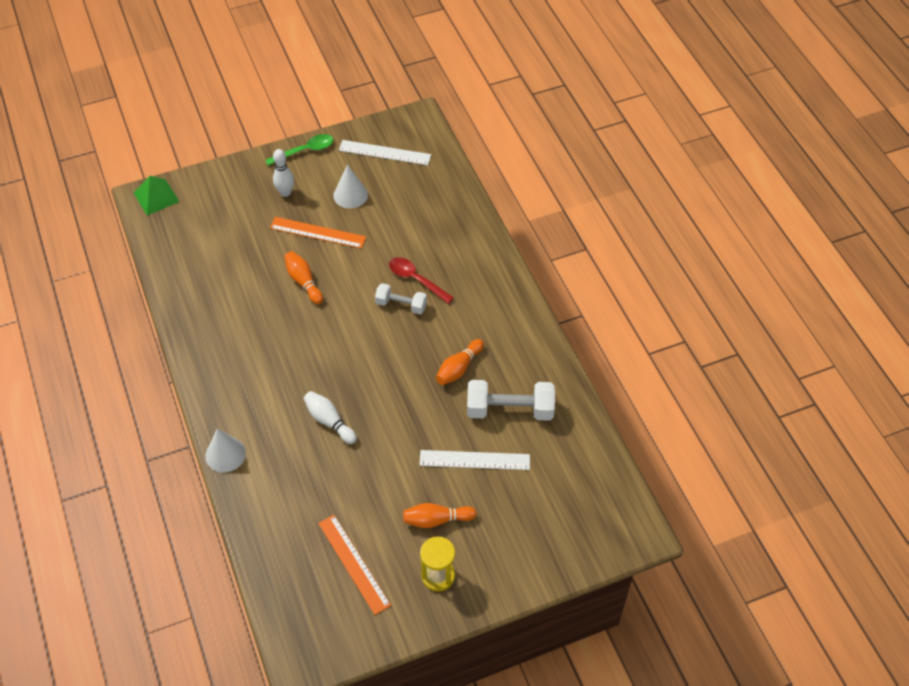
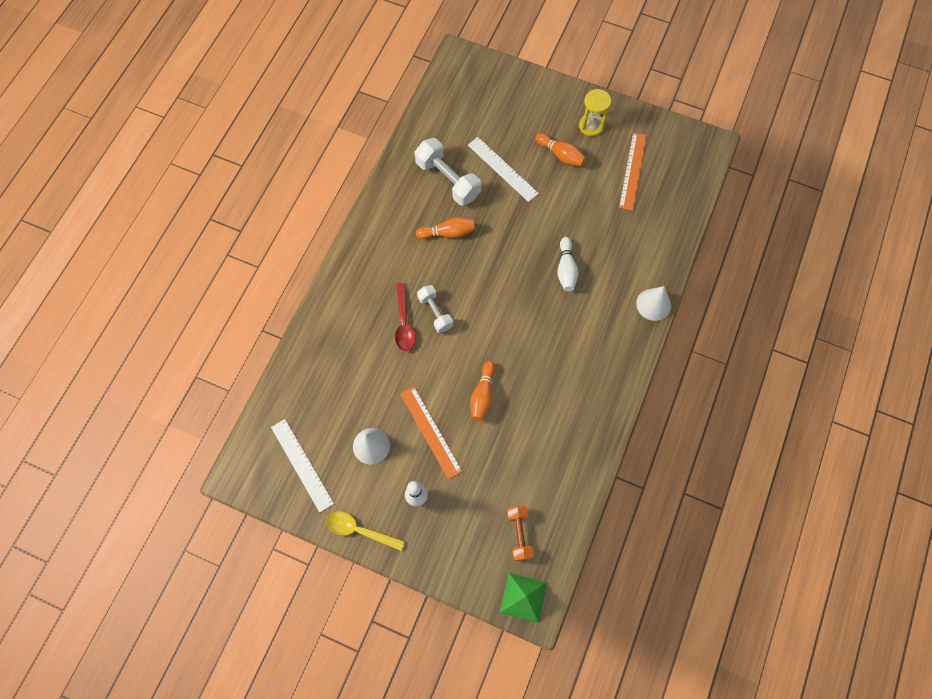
camera: 135 degrees left, 15 degrees up
green spoon [265,134,334,166] -> yellow spoon [326,511,405,551]
none -> orange dumbbell [507,506,534,561]

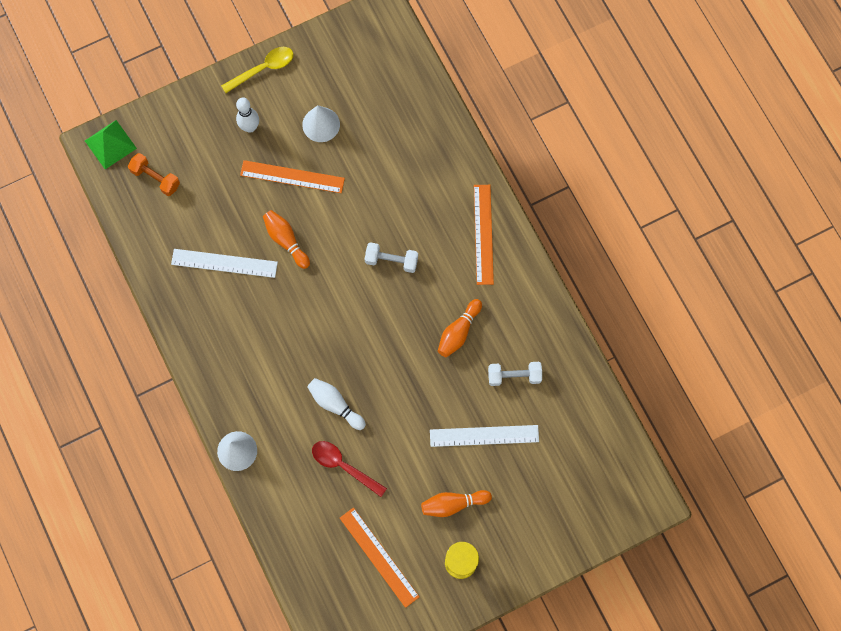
camera: 130 degrees right, 5 degrees up
white ruler [271,419,334,513] -> white ruler moved to [171,249,278,278]
red spoon [395,283,416,351] -> red spoon moved to [312,441,387,497]
white dumbbell [414,138,481,206] -> white dumbbell [488,362,542,386], size x0.61
none -> orange ruler [474,185,494,285]

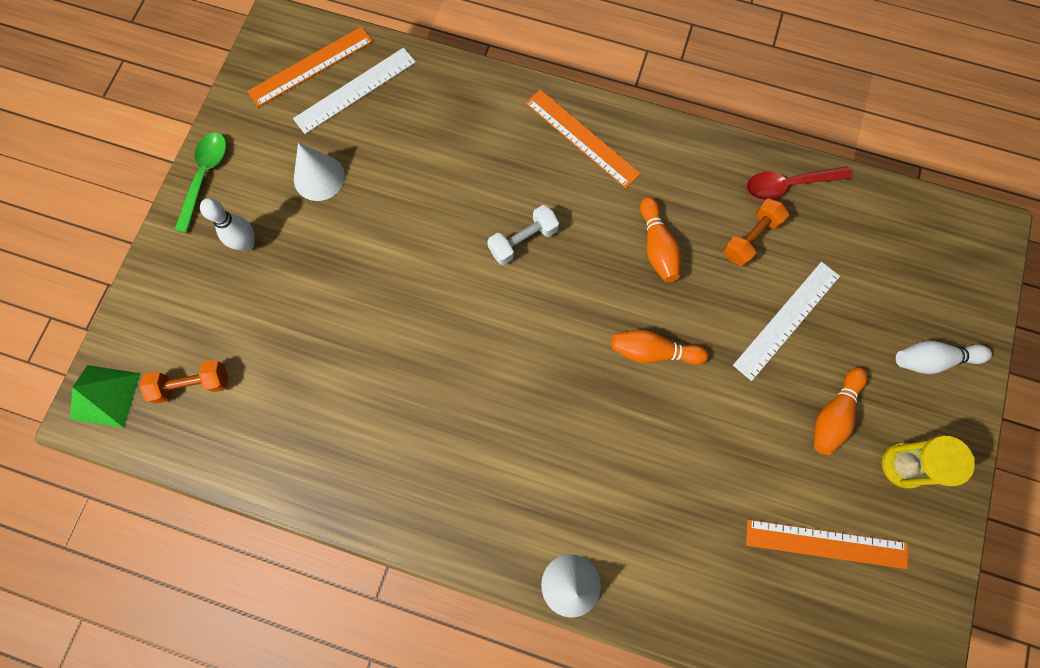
camera: 45 degrees left, 0 degrees up
white ruler [171,249,278,278] -> white ruler moved to [293,48,416,134]
yellow spoon [221,47,293,93] -> green spoon [174,133,226,233]
orange ruler [240,160,345,193] -> orange ruler moved to [247,27,373,107]
orange bowling pin [263,210,310,269] -> orange bowling pin moved to [611,330,708,365]
white bowling pin [307,378,366,430] -> white bowling pin moved to [896,341,992,374]
red spoon [312,441,387,497] -> red spoon moved to [746,167,852,200]
white dumbbell [488,362,542,386] -> orange dumbbell [723,198,789,266]

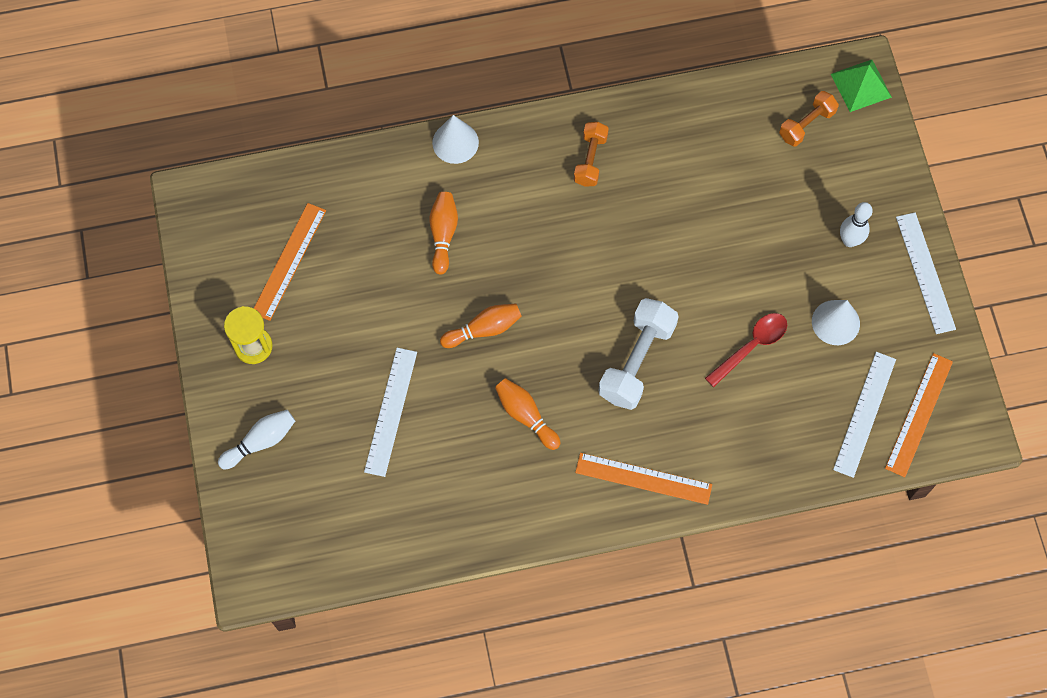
camera: 150 degrees right, 5 degrees down
green spoon [174,133,226,233] -> white ruler [896,212,956,334]
white dumbbell [487,205,559,265] -> white dumbbell [598,298,679,410], size x1.65
orange dumbbell [723,198,789,266] -> orange dumbbell moved to [574,122,609,187]
red spoon [746,167,852,200] -> red spoon moved to [705,313,787,387]
orange ruler [746,519,908,569] -> orange ruler turned 45 degrees counterclockwise [254,203,326,321]
orange bowling pin [814,367,867,455] -> orange bowling pin moved to [430,192,458,274]

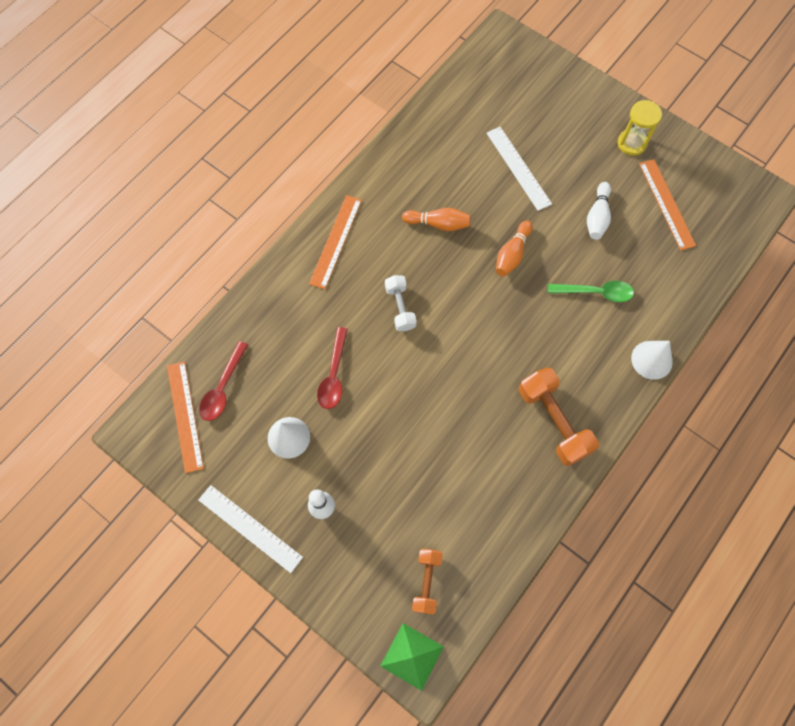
camera: 140 degrees right, 0 degrees up
white bowling pin [218,410,295,469] -> white bowling pin moved to [587,182,611,240]
orange bowling pin [430,192,458,274] -> green spoon [548,281,634,302]
orange dumbbell [574,122,609,187] -> orange dumbbell [519,367,599,466], size x1.65
orange ruler [575,453,712,505] -> orange ruler turned 45 degrees counterclockwise [309,195,362,289]
white dumbbell [598,298,679,410] -> white dumbbell [385,275,417,331], size x0.61
white ruler [833,352,896,478] -> red spoon [199,341,248,421]

